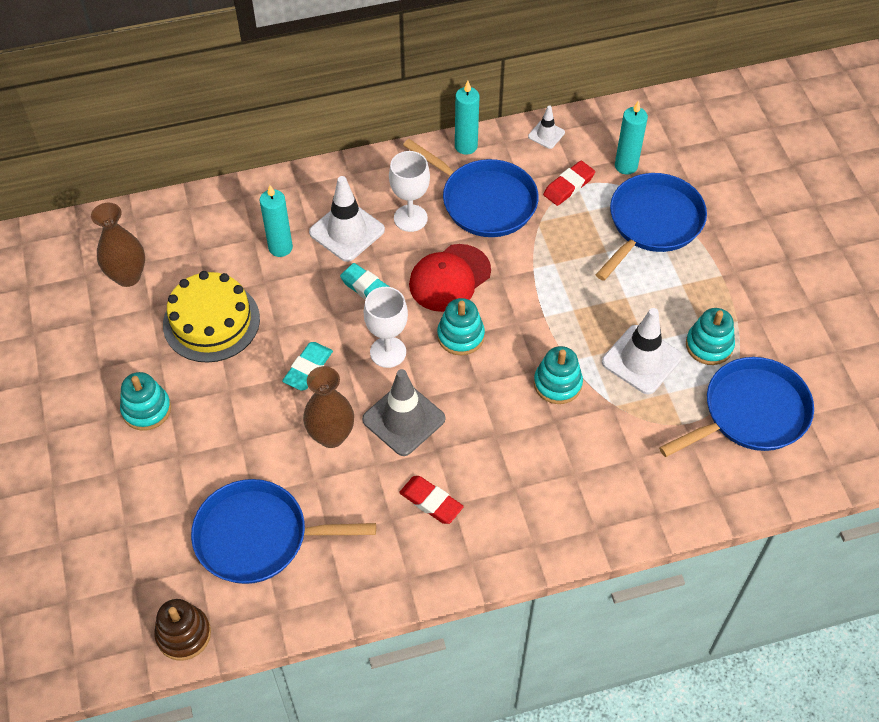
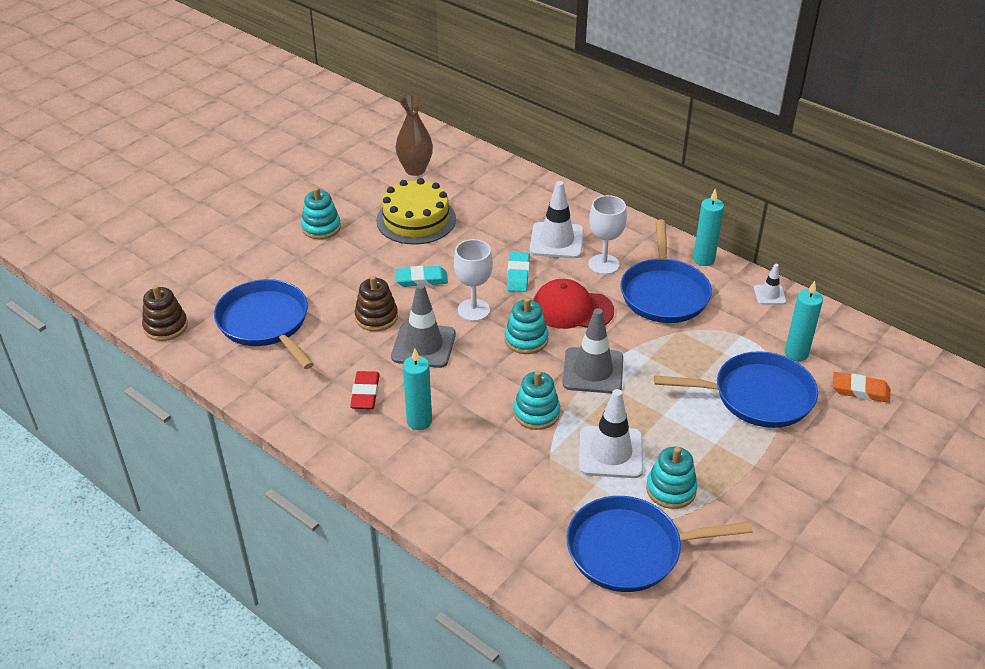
camera: 55 degrees right, 15 degrees down
turquoise candle [260,185,293,257] -> turquoise candle moved to [403,349,432,430]
brown vase [303,366,354,448] -> brown stacking toy [355,276,398,331]
red eraser [543,161,595,206] -> none
blue pan [659,357,814,457] -> blue pan turned 150 degrees clockwise [566,496,753,592]
none -> grey traffic cone [562,308,623,394]
none -> orange eraser [833,372,890,403]

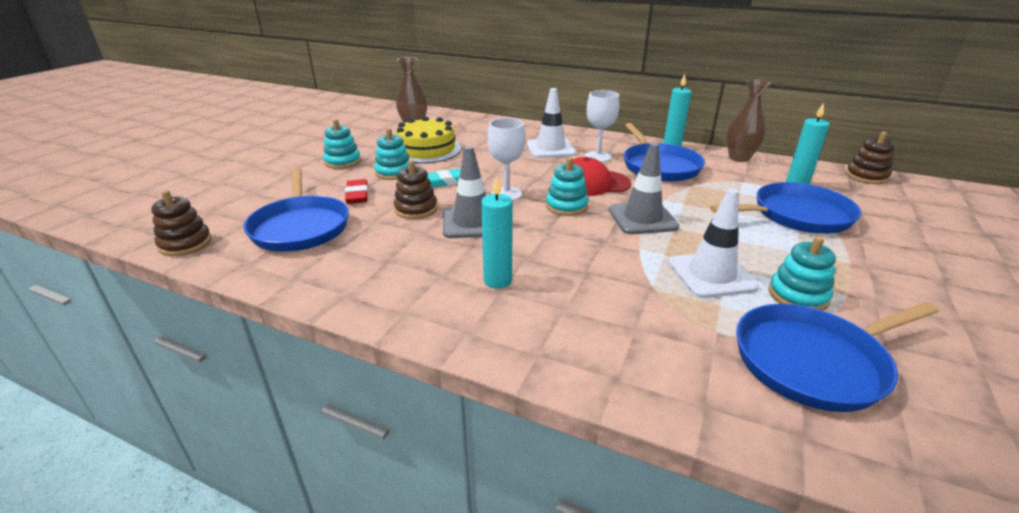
camera: 15 degrees left, 10 degrees down
blue pan [214,279,314,369] -> blue pan turned 150 degrees counterclockwise [244,168,349,252]
red eraser [350,371,380,409] -> red eraser moved to [345,179,368,204]
turquoise eraser [507,252,530,292] -> none
turquoise stacking toy [513,370,560,430] -> turquoise stacking toy moved to [374,128,409,180]
white traffic cone [754,264,786,305] -> brown vase [726,79,771,162]
orange eraser [833,372,890,403] -> none
none -> brown stacking toy [846,132,895,184]

